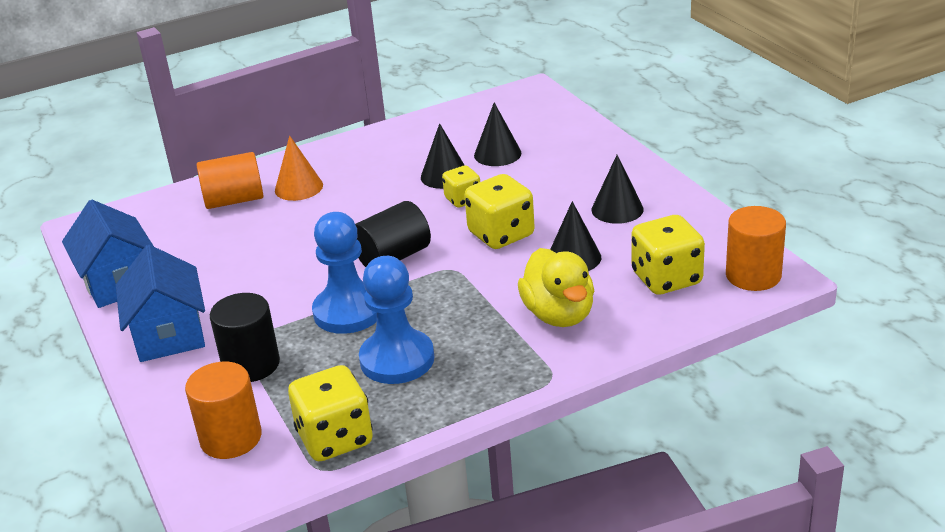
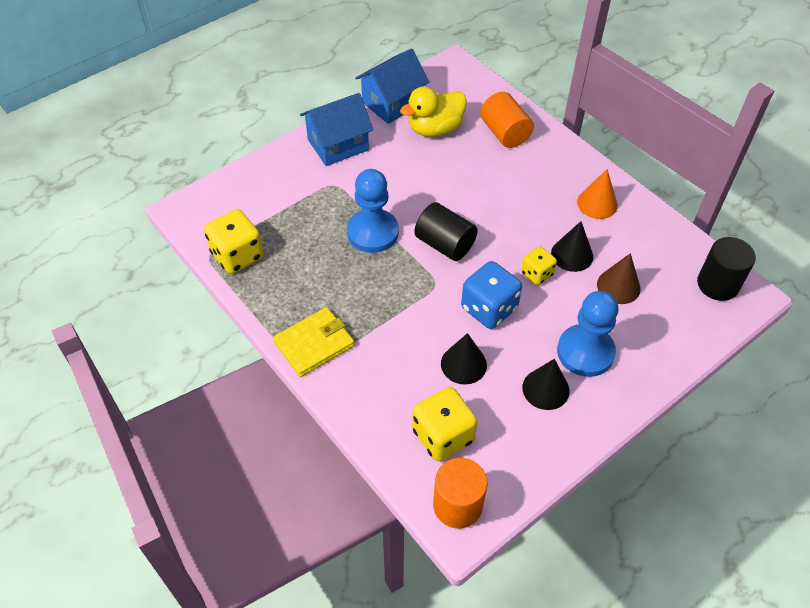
camera: 75 degrees right, 20 degrees up
orange cylinder [185,362,262,459] -> none
black cylinder [210,293,280,382] -> black cylinder moved to [697,237,756,301]
orange cone [275,136,323,201] -> orange cone moved to [577,169,618,219]
blue pawn [359,256,434,384] -> blue pawn moved to [557,291,619,377]
yellow dice [464,174,535,249] -> blue dice [461,261,522,329]
black cone [474,102,521,166] -> brown cone [597,253,641,304]
yellow duck [518,248,594,327] -> yellow duck moved to [400,87,467,137]
none -> yellow wallet [273,307,354,377]

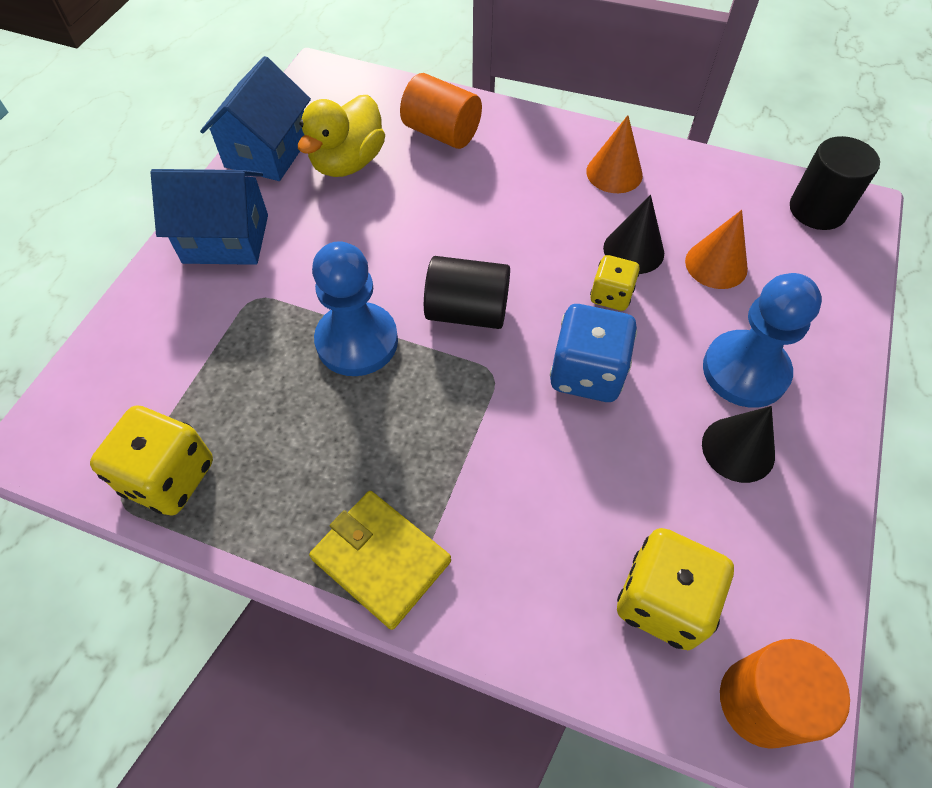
camera: 30 degrees left, 5 degrees up
yellow wallet [273,307,354,377] -> yellow wallet turned 75 degrees counterclockwise [309,491,451,630]
blue house [300,93,373,166] -> blue house turned 60 degrees clockwise [150,169,268,265]
black cone [441,333,487,385] -> none
brown cone [597,253,641,304] -> orange cone [685,210,748,289]

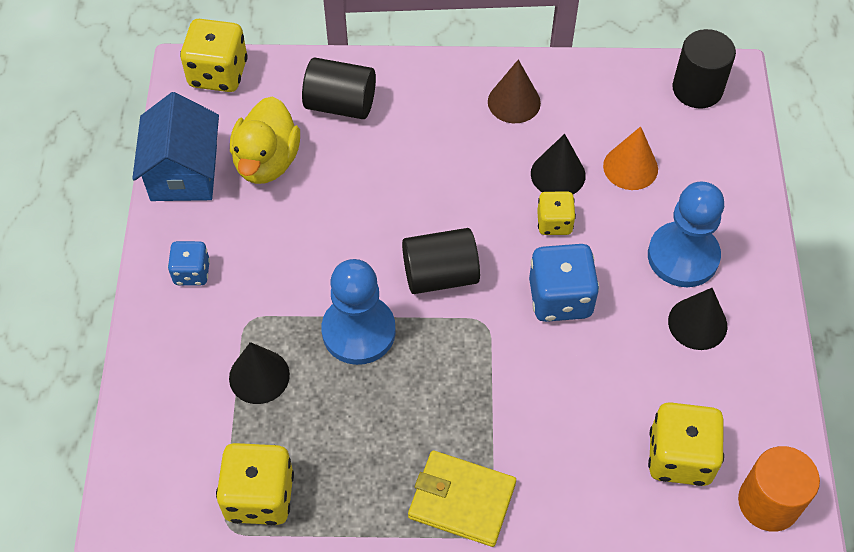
camera: 20 degrees left, 0 degrees up
blue house [150,169,268,265] -> blue dice [168,241,210,285]
orange cylinder [400,73,482,149] -> black cylinder [302,57,376,119]
orange cone [586,115,643,193] -> brown cone [488,60,541,123]
none -> yellow dice [180,19,248,92]
none -> black cone [229,342,290,404]

